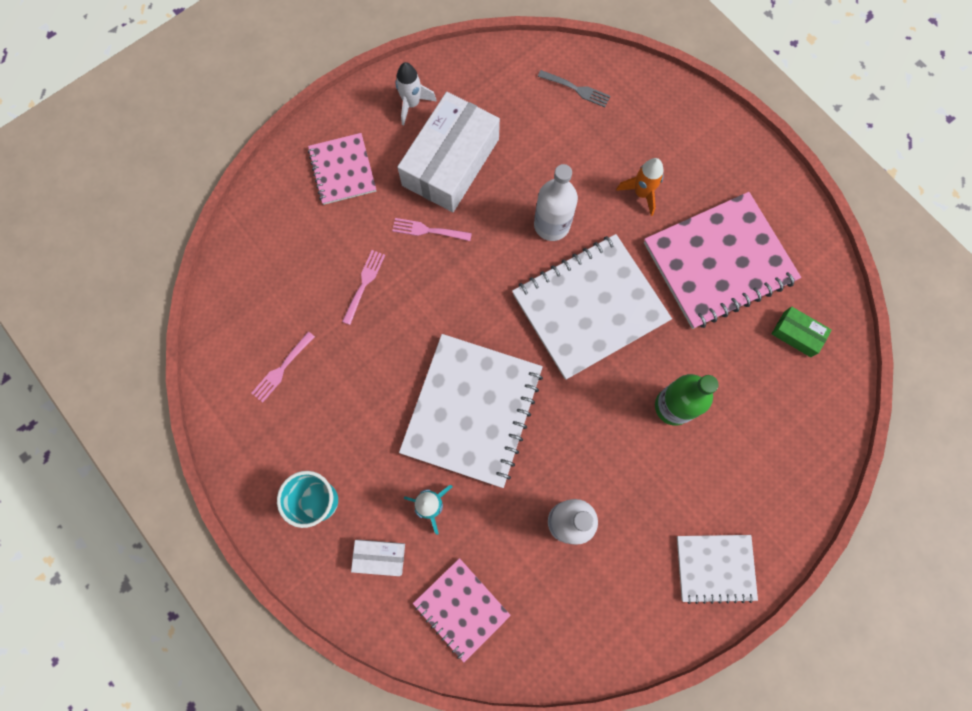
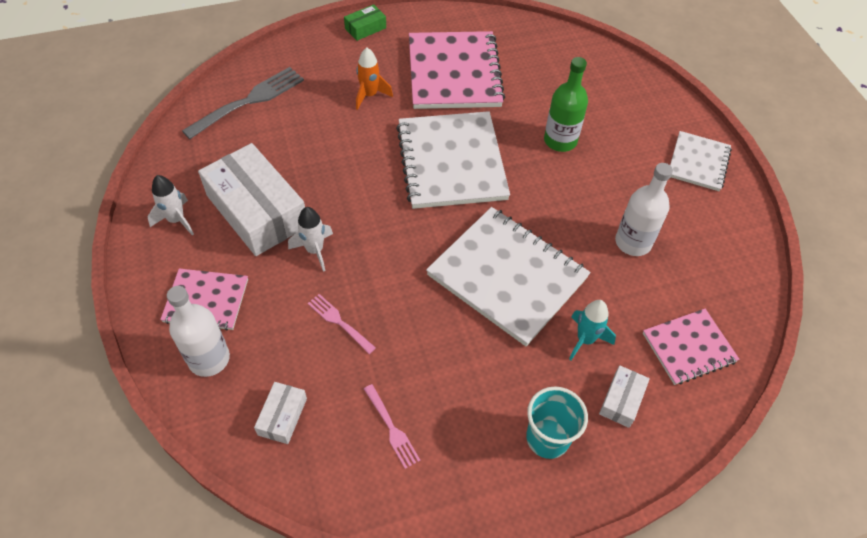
camera: 70 degrees left, 20 degrees down
pink fork [392,218,472,241] -> white rocket [288,207,333,272]
white bottle [534,164,578,241] -> white bottle moved to [167,286,230,377]
grey fork [538,70,610,107] -> grey fork [182,67,304,139], size x1.87
green box [772,306,832,357] -> green box moved to [344,4,386,41]
none -> white box [254,382,307,444]

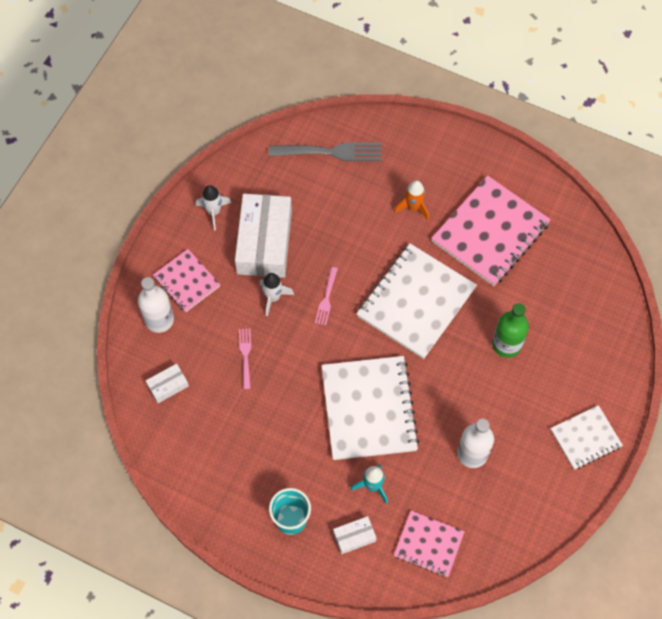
camera: 45 degrees right, 10 degrees up
green box [344,4,386,41] -> none
pink fork [364,384,420,469] -> pink fork moved to [315,267,338,326]

